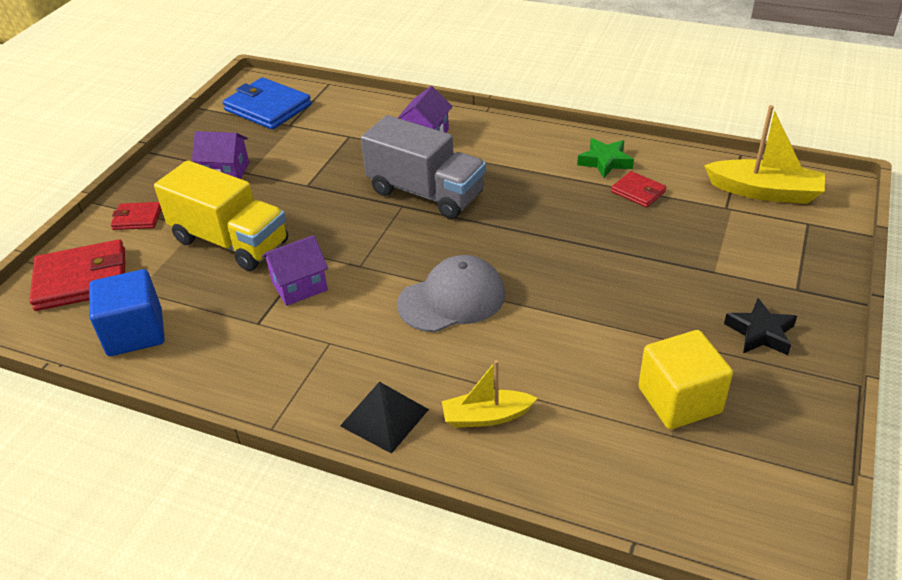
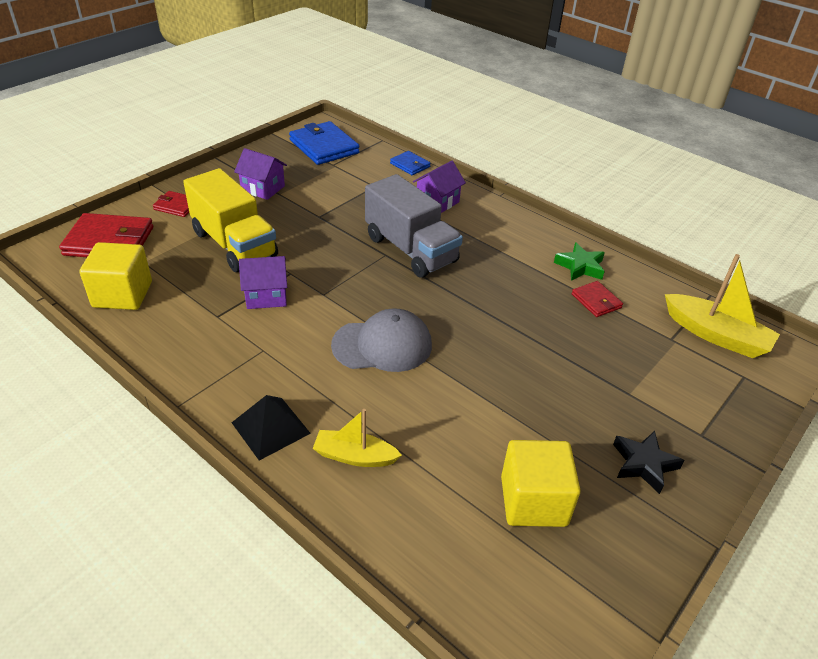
camera: 15 degrees right, 0 degrees up
blue cube [89,269,165,356] -> yellow cube [80,242,152,310]
none -> blue wallet [390,151,431,175]

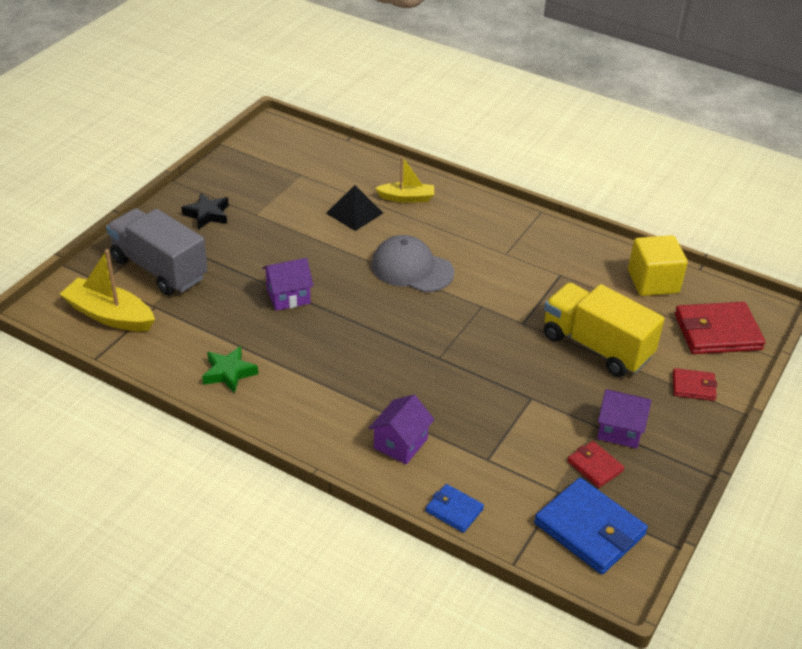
camera: 170 degrees right, 0 degrees up
black pyramid [232,395,311,461] -> black pyramid moved to [326,185,383,231]
purple house [239,256,287,309] -> purple house moved to [262,258,314,311]
grey cap [331,308,432,372] -> grey cap turned 45 degrees clockwise [371,235,454,293]
grey truck [365,174,463,278] -> grey truck moved to [106,208,208,295]
yellow cube [501,440,580,527] -> none
red wallet [572,281,623,317] -> red wallet moved to [567,441,624,488]

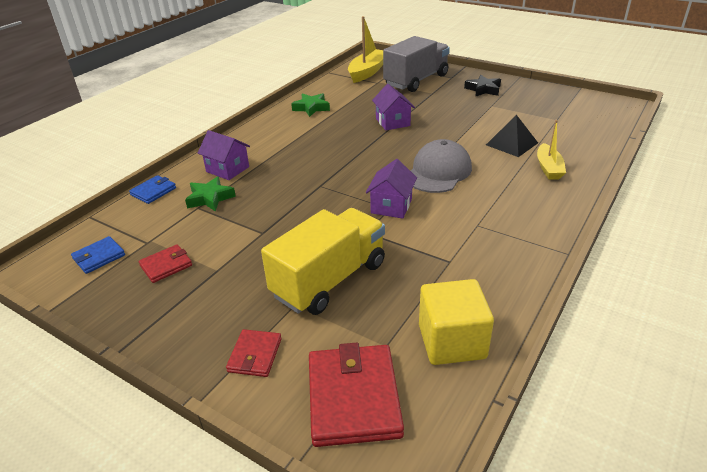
camera: 95 degrees right, 5 degrees down
blue wallet [534,478,648,574] -> blue wallet [71,236,125,274], size x0.53
purple house [597,389,651,448] -> purple house moved to [366,159,417,219]
none -> green star [185,176,236,212]

